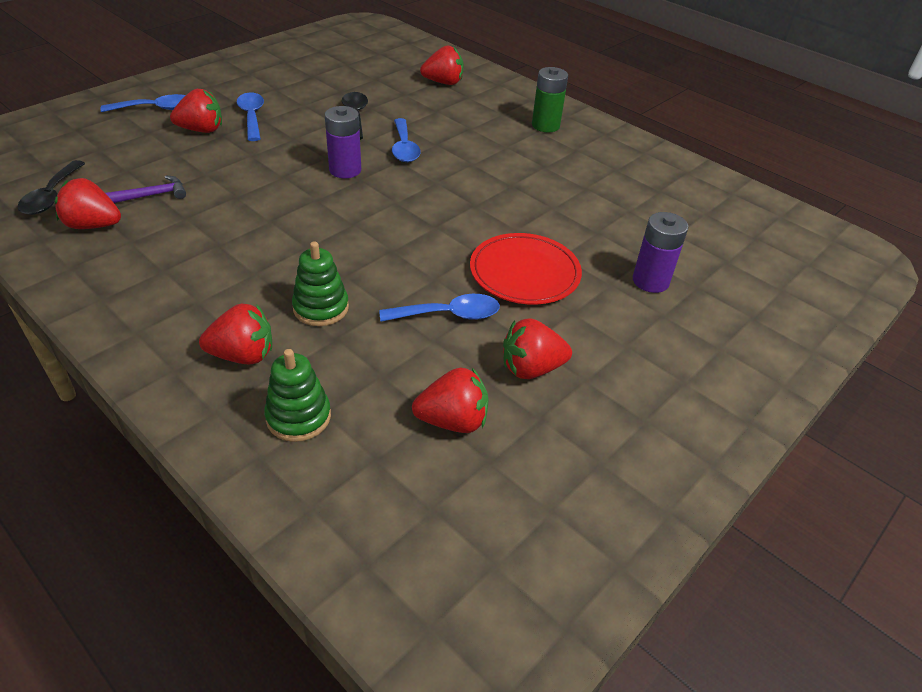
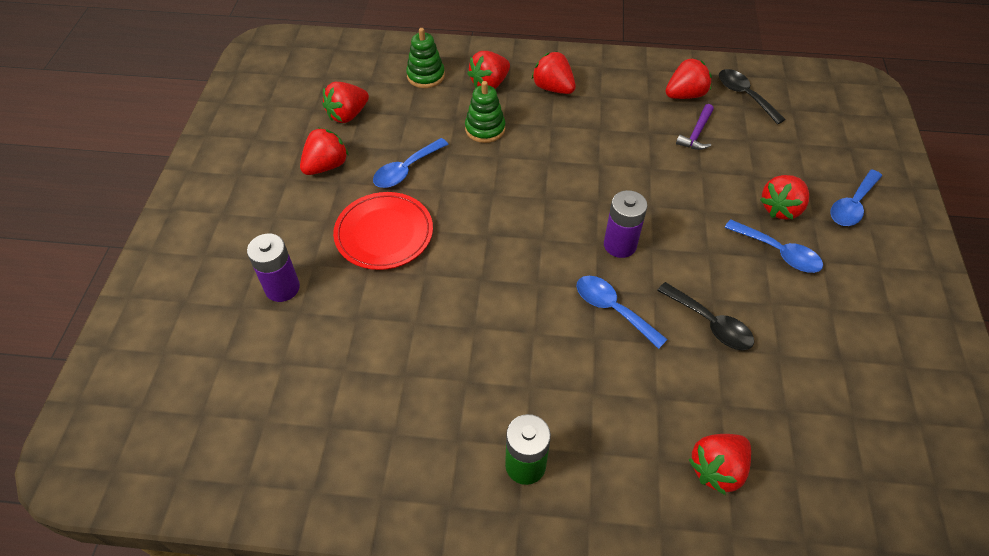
camera: 145 degrees right, 10 degrees up
none -> red strawberry [532,52,576,94]

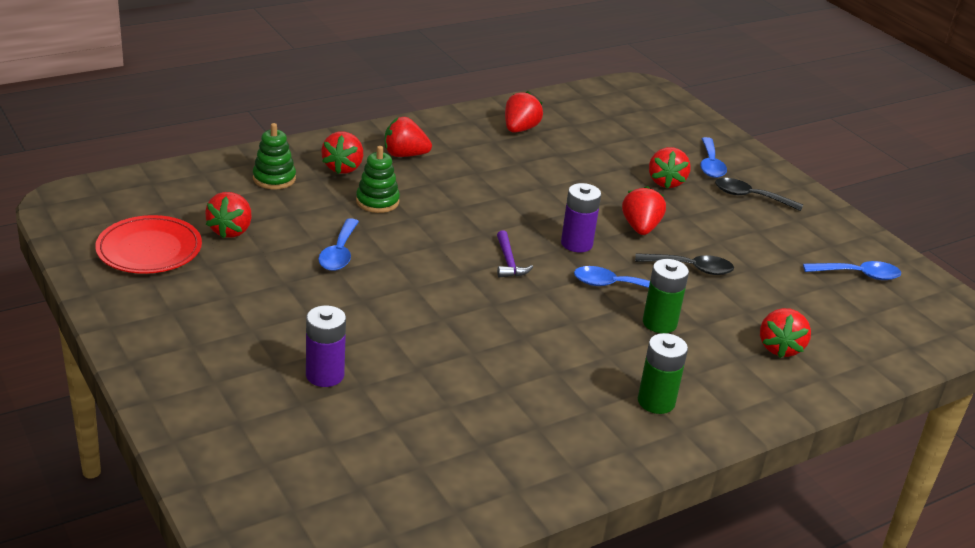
camera: 40 degrees left, 20 degrees down
red strawberry [300,128,349,175] -> red strawberry moved to [622,186,666,235]
red plate [333,192,433,270] -> red plate moved to [95,215,202,274]
purple hammer [676,104,714,150] -> purple hammer moved to [497,230,533,277]
black spoon [719,69,786,124] -> black spoon moved to [715,178,803,211]
blue spoon [725,219,823,273] -> blue spoon moved to [803,261,901,280]
none -> green battery [643,259,689,333]

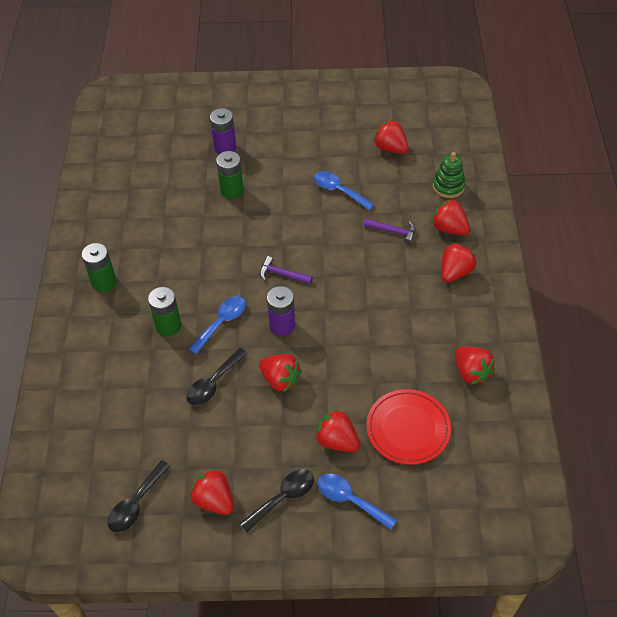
camera: 125 degrees right, 20 degrees up
red plate [95,215,202,274] -> red plate moved to [366,389,451,465]
green stacking toy [356,146,400,213] -> purple hammer [364,219,415,244]
red strawberry [760,308,811,358] -> red strawberry moved to [190,468,234,515]
blue spoon [803,261,901,280] -> black spoon [108,460,170,533]
none -> green battery [216,151,244,199]

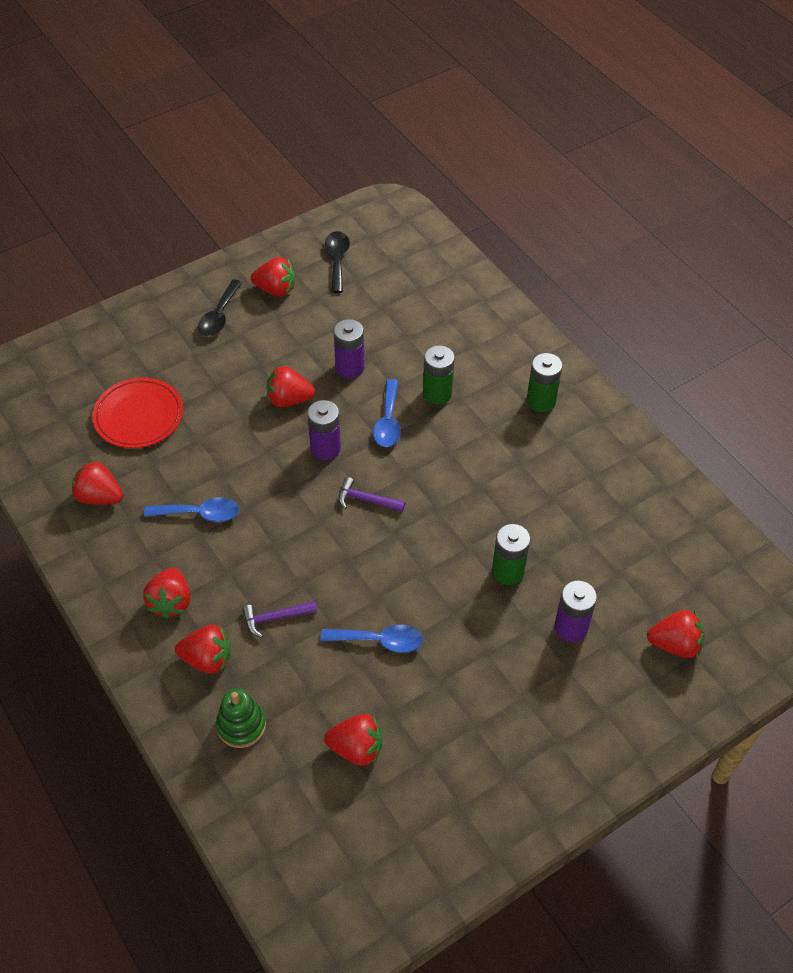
camera: 145 degrees right, 0 degrees up
black spoon [186,348,248,405] -> purple battery [334,319,364,378]
purple hammer [260,256,313,284] -> purple hammer turned 150 degrees counterclockwise [338,477,405,512]
red strawberry [315,409,360,452] -> red strawberry moved to [647,610,705,658]
blue spoon [317,474,397,530] -> blue spoon moved to [144,497,239,522]

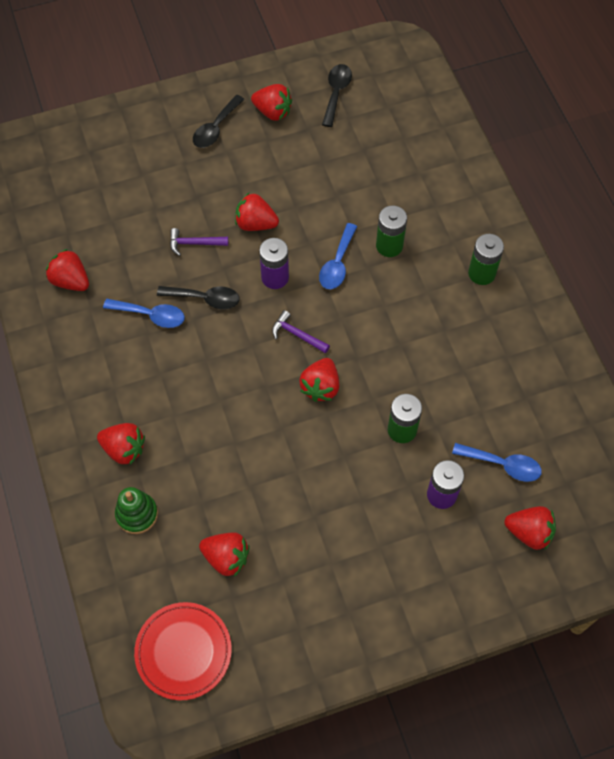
camera: 15 degrees right, 10 degrees up
red plate [92,377,183,448] -> red plate moved to [134,602,232,700]
red strawberry [143,567,191,619] -> red strawberry moved to [299,358,339,402]
purple hammer [242,601,317,638] -> purple hammer moved to [170,228,228,256]
blue spoon [321,625,423,653] -> blue spoon moved to [452,443,542,482]
purple battery [334,319,364,378] -> none
none -> black spoon [157,286,239,309]

